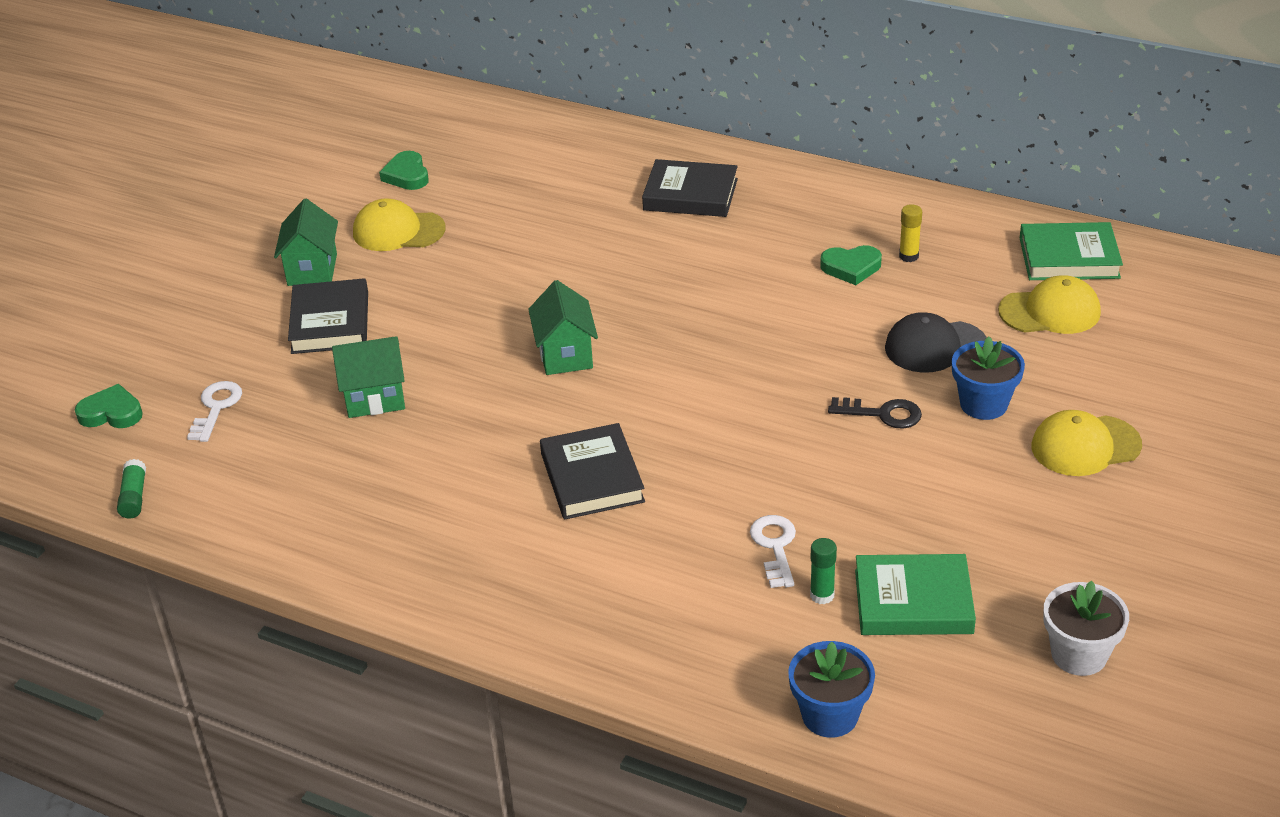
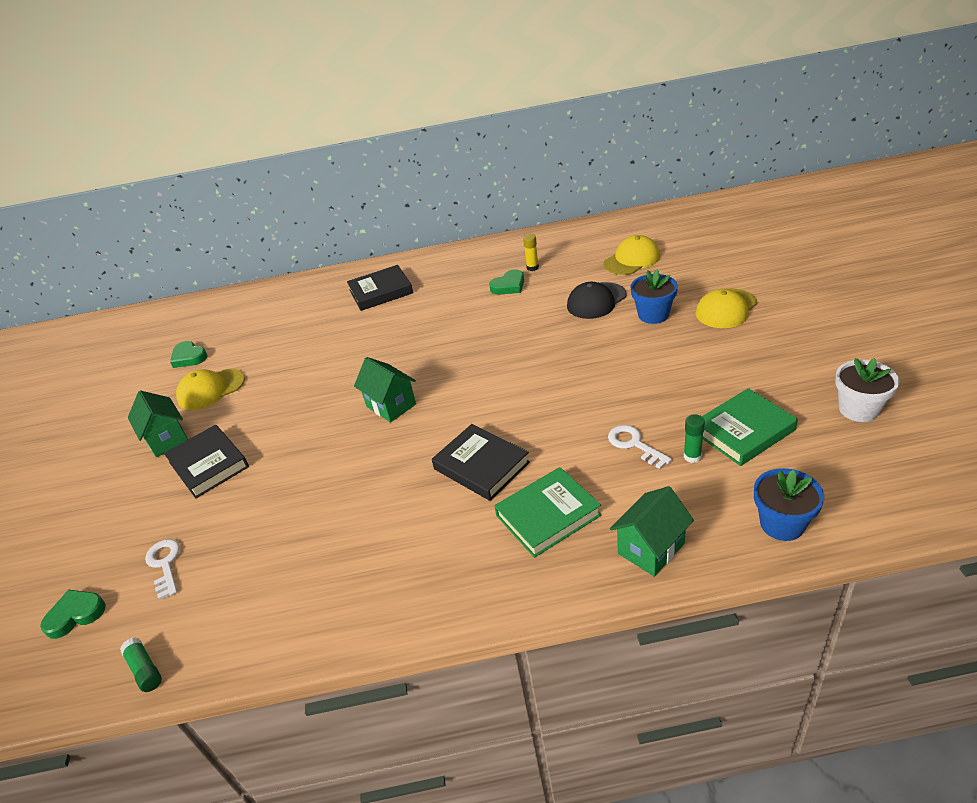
camera: 30 degrees left, 0 degrees up
green house [332,336,405,418] -> green house moved to [610,486,694,577]
black key [828,397,922,429] -> none
green book [1020,222,1123,280] -> green book moved to [494,467,602,558]

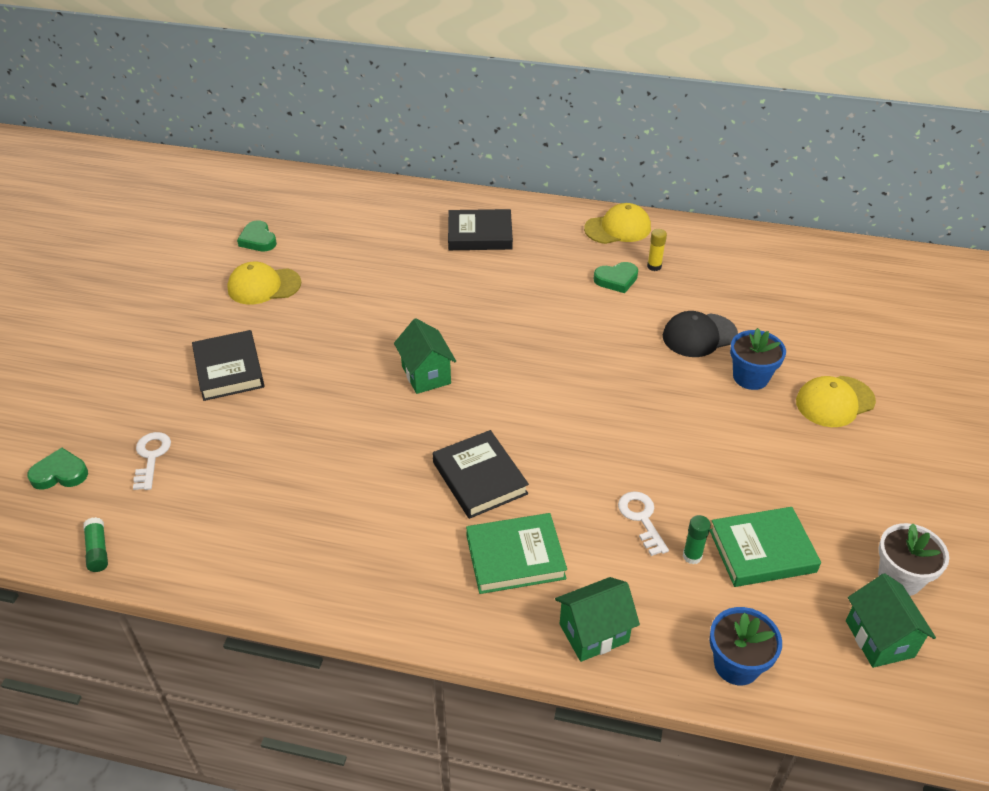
camera: 15 degrees right, 5 degrees up
green house [128,391,188,457] -> green house moved to [846,573,936,668]
yellow cap [603,235,660,275] -> yellow cap moved to [584,203,651,244]

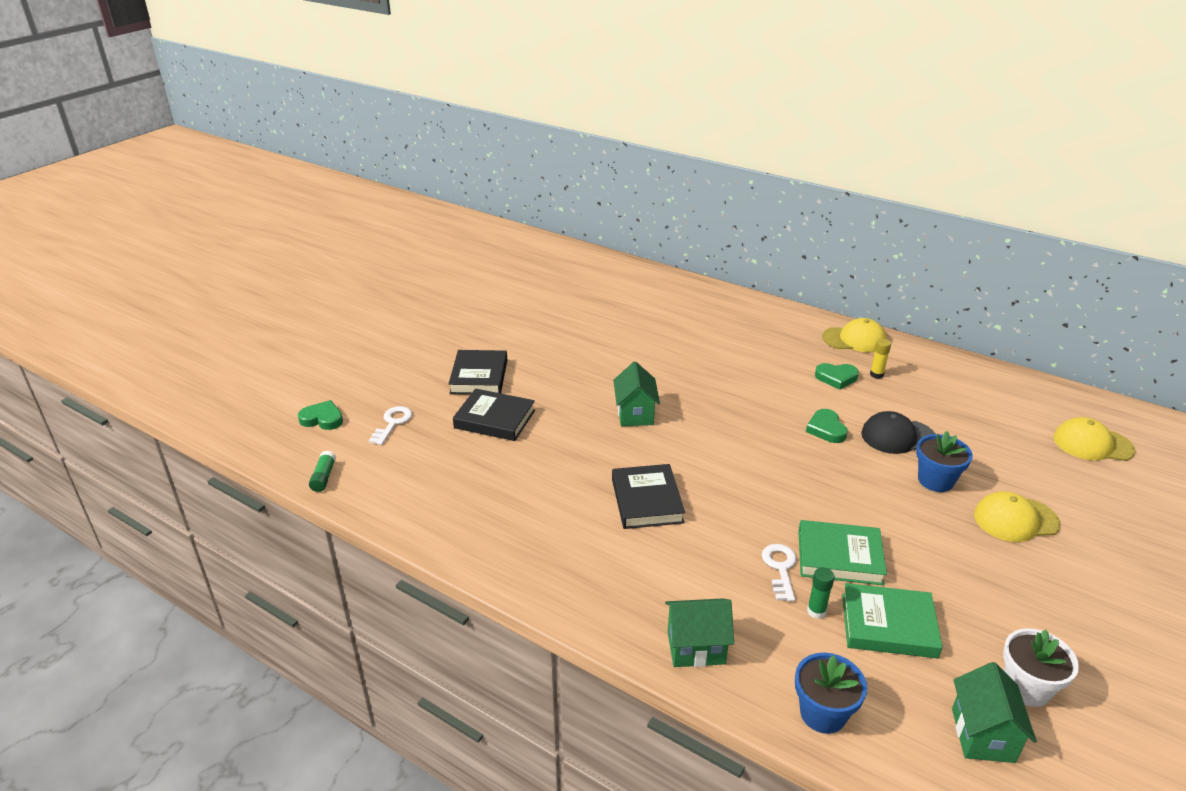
camera: 20 degrees right, 10 degrees down
yellow cap [227,262,301,305] -> yellow cap moved to [1053,417,1135,461]
green heart [237,220,277,251] -> green heart moved to [806,409,848,443]
black book [448,209,513,250] -> black book moved to [453,389,535,441]
green book [466,513,567,594] -> green book moved to [798,520,887,586]

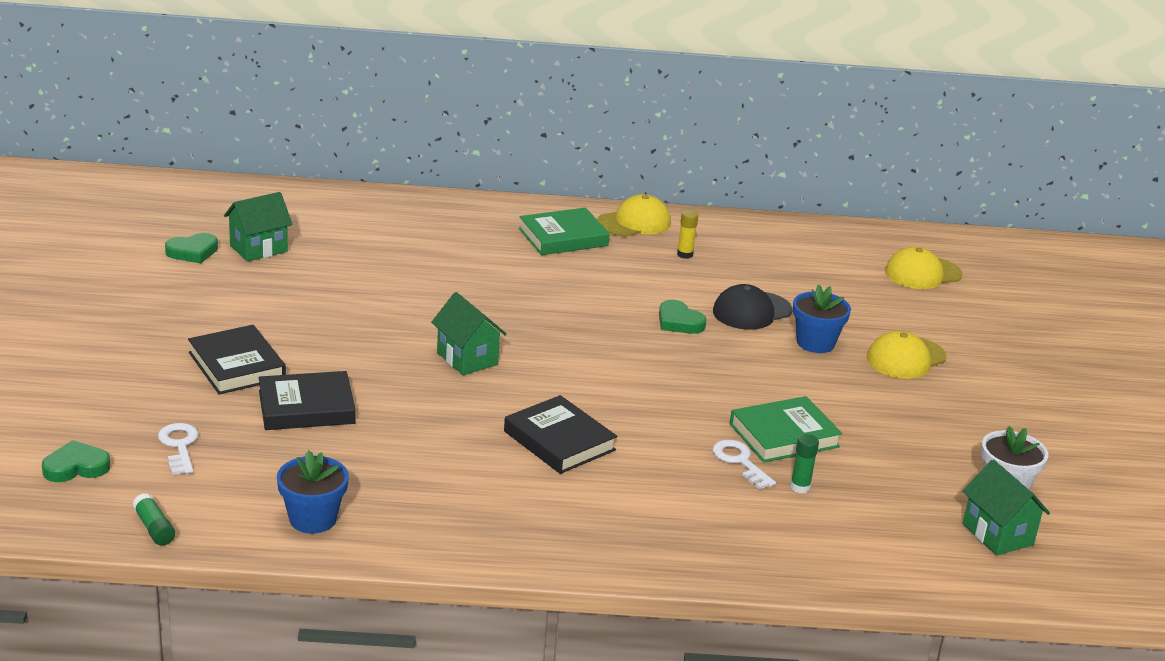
camera: 35 degrees left, 5 degrees down
green house [665,598,734,667] -> green house moved to [224,192,293,262]
blue flower pot [795,653,867,734] -> blue flower pot moved to [277,450,349,534]
green heart [815,363,859,390] -> green heart moved to [165,233,218,263]
green book [842,583,943,659] -> green book moved to [519,208,610,255]

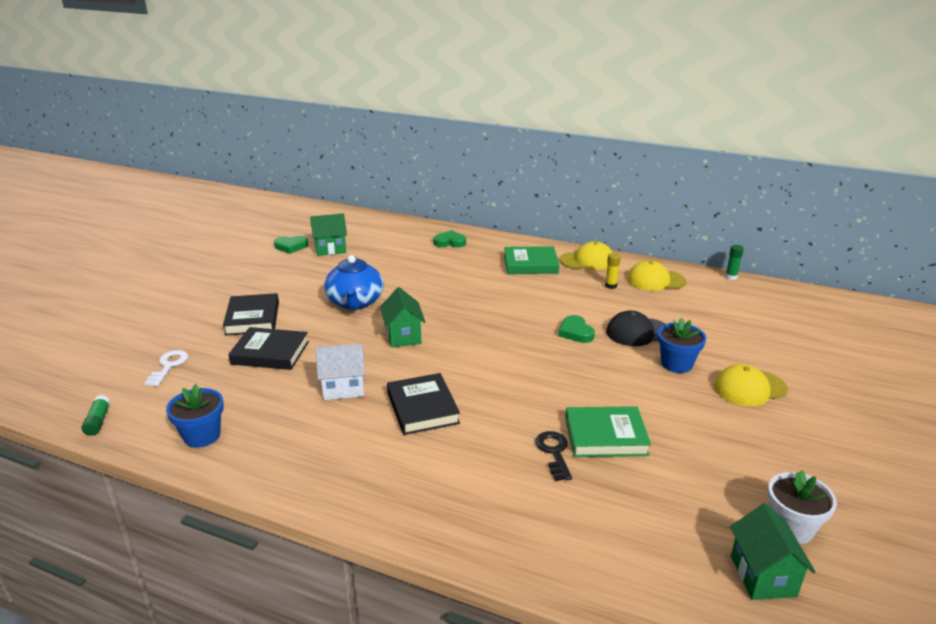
camera: 25 degrees right, 0 degrees up
green heart [42,440,110,482] -> green heart moved to [433,230,466,247]
white key [713,440,776,489] -> black key [535,431,572,481]
green glue stick [790,434,819,493] -> green glue stick moved to [725,245,744,280]
yellow cap [885,247,962,289] -> yellow cap moved to [627,260,686,291]
none -> white house [316,343,365,400]
none -> blue teapot [324,255,384,310]

